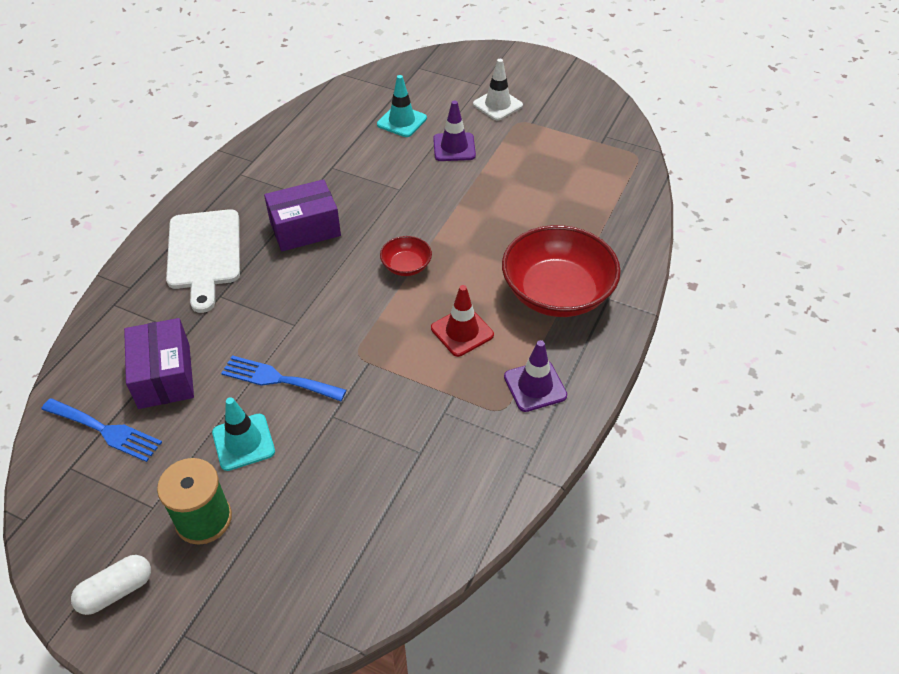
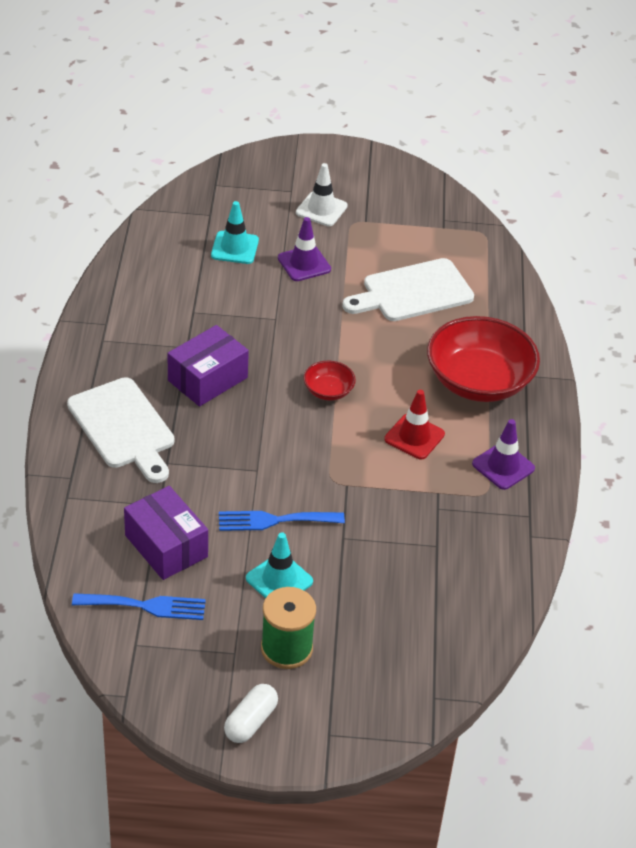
camera: 25 degrees left, 5 degrees down
none -> white cutting board [342,258,474,321]

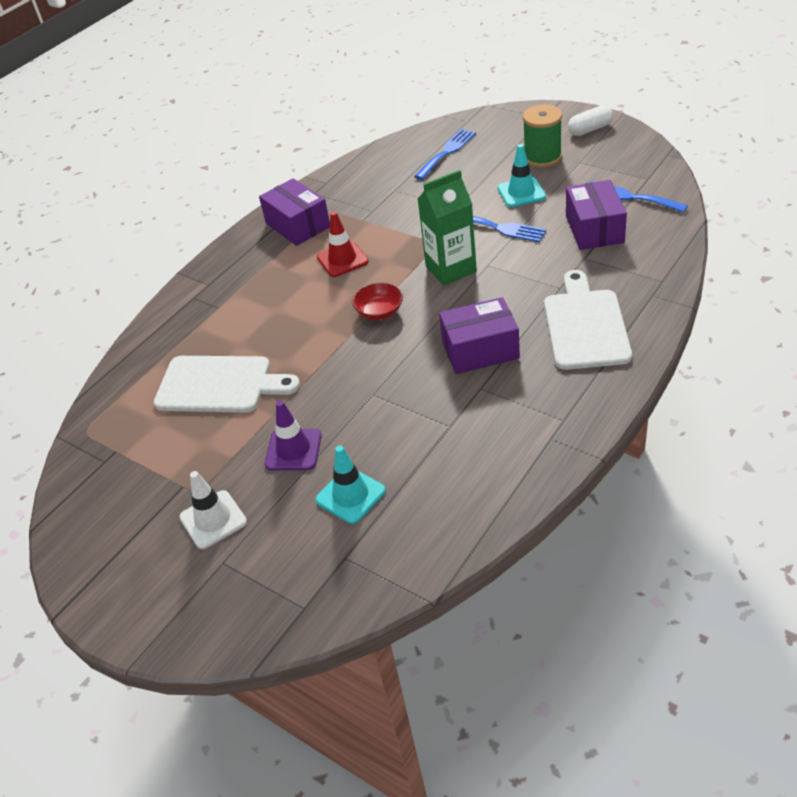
camera: 140 degrees left, 0 degrees up
red bowl [427,316,540,402] -> none
purple traffic cone [472,419,535,490] -> purple box [259,178,330,246]
none -> blue fork [414,129,476,180]
none -> green carton [418,170,477,286]

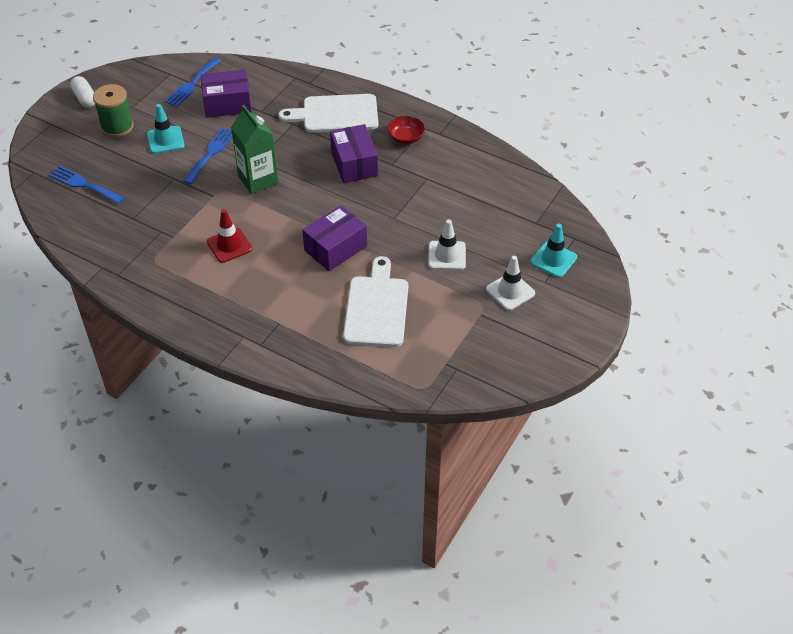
camera: 100 degrees left, 5 degrees up
purple box [259,178,330,246] -> purple box moved to [302,205,367,271]
purple traffic cone [265,400,322,470] -> white traffic cone [428,220,466,270]
turquoise traffic cone [315,445,386,524] -> turquoise traffic cone moved to [530,224,577,278]
red bowl [352,283,403,320] -> red bowl moved to [387,116,425,144]

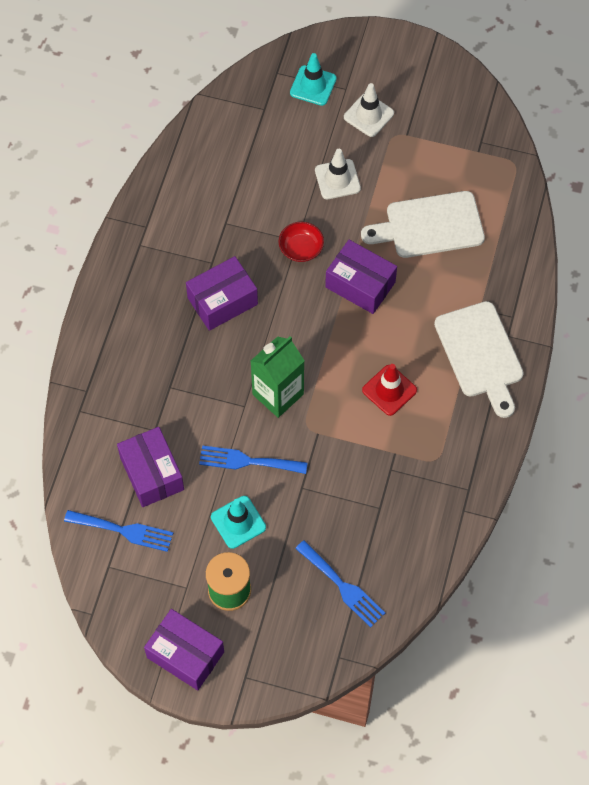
camera: 105 degrees left, 15 degrees up
blue fork [49,165,125,204] -> blue fork turned 60 degrees counterclockwise [295,540,385,627]
white capsule [70,76,95,108] -> purple box [144,609,224,690]
white cutting board [278,94,378,133] -> white cutting board moved to [434,301,524,418]
red bowl [387,116,425,144] -> red bowl moved to [279,222,324,262]

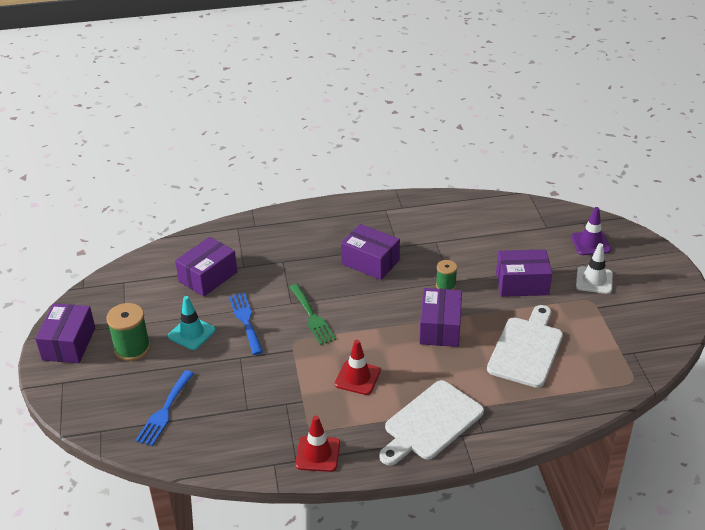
camera: 65 degrees right, 25 degrees down
blue fork [64,510,173,552] -> none
green carton [251,336,305,418] -> green fork [289,284,336,345]
red bowl [279,222,324,262] -> green spool [436,260,457,290]
turquoise traffic cone [290,53,337,106] -> purple traffic cone [571,207,611,255]
white traffic cone [315,149,361,199] -> purple box [496,249,552,297]
white cutting board [361,191,485,258] -> white cutting board turned 60 degrees clockwise [487,305,563,388]
none -> red traffic cone [295,416,340,472]

